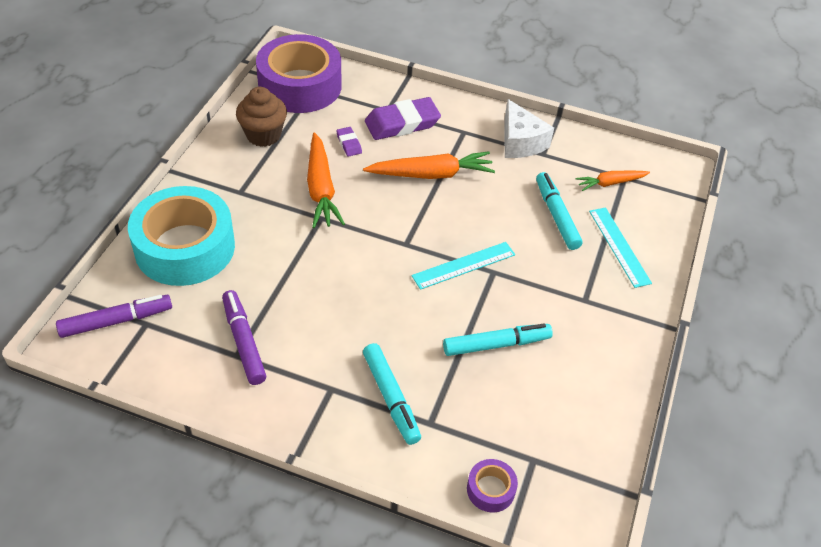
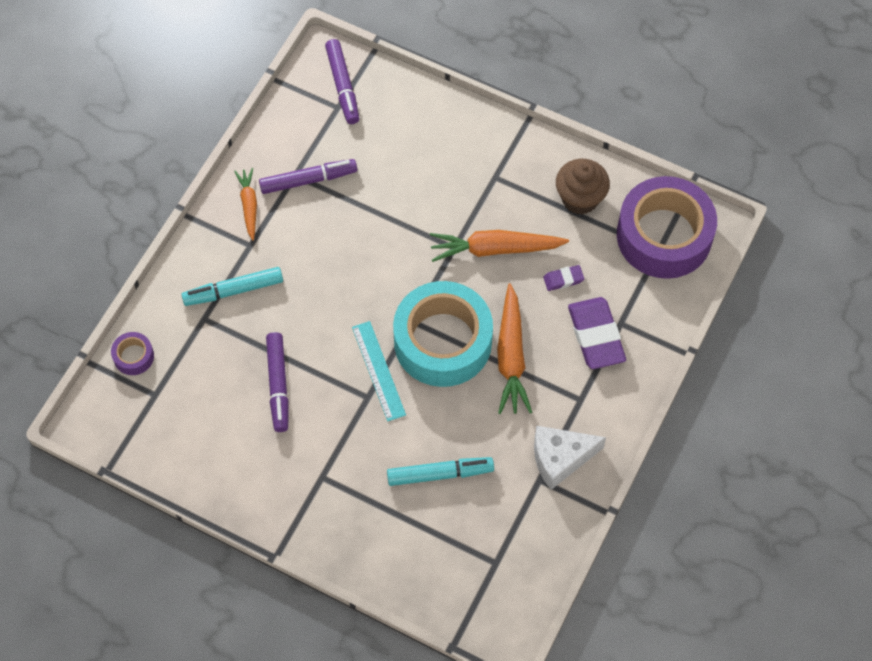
camera: 100 degrees right, 15 degrees up
turquoise tape [128,186,235,286] -> turquoise tape moved to [393,281,493,387]
turquoise marker [443,323,553,356] -> purple marker [266,332,289,432]
orange carrot [576,171,650,191] -> orange carrot moved to [234,168,257,241]
turquoise ruler [589,207,652,288] -> none

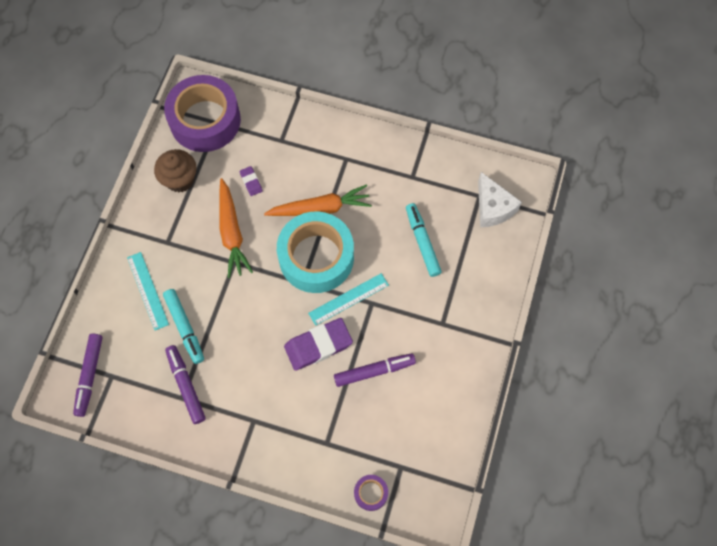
camera: 100 degrees left, 5 degrees up
turquoise marker [182,267,283,306] -> turquoise marker moved to [163,289,204,364]
orange carrot [234,168,257,241] -> none
purple marker [325,39,359,124] -> purple marker turned 120 degrees clockwise [73,334,102,417]
white cheese [534,426,606,490] -> white cheese moved to [478,172,522,227]
purple eraser [568,297,626,369] -> purple eraser moved to [284,318,353,371]
none -> turquoise ruler [127,252,169,330]

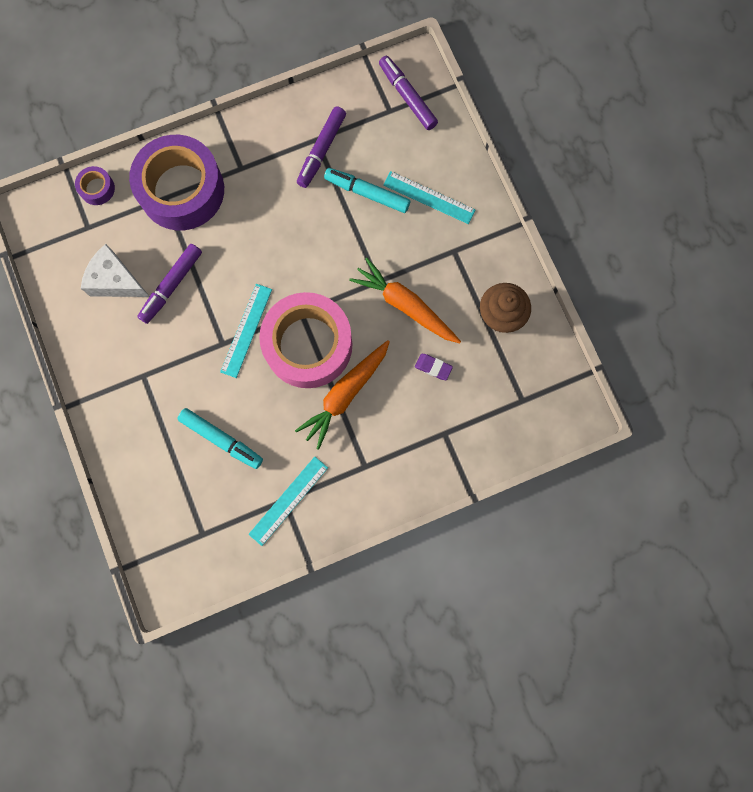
camera: 140 degrees right, 10 degrees up
purple tape [164,75,241,152] -> purple tape moved to [129,135,224,230]
purple marker [165,345,206,424] -> purple marker turned 90 degrees clockwise [297,106,346,188]
turquoise tape [277,212,354,293] -> pink tape [259,292,352,388]
purple eraser [284,318,353,371] -> none
white cheese [478,172,522,227] -> white cheese moved to [81,244,150,297]
none -> turquoise ruler [248,457,328,546]

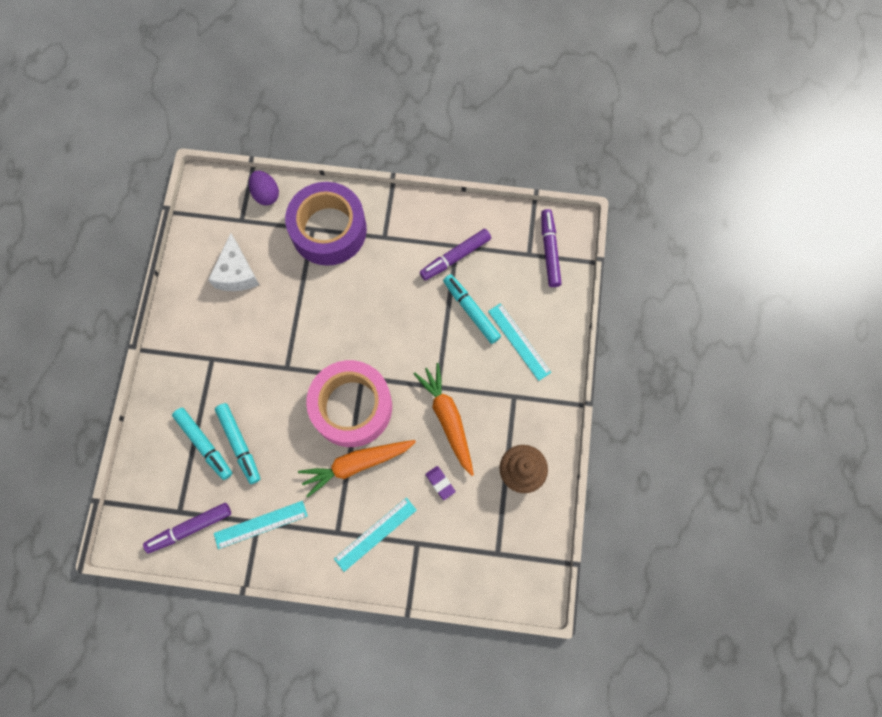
camera: 30 degrees right, 5 degrees down
purple tape [75,166,115,205] -> purple egg [249,171,279,205]
white cheese [81,244,150,297] -> white cheese turned 150 degrees counterclockwise [208,233,259,291]
purple marker [137,244,202,324] -> purple marker moved to [143,503,231,553]
turquoise ruler [220,284,272,378] -> turquoise ruler moved to [334,497,417,572]
none -> turquoise marker [172,408,232,480]

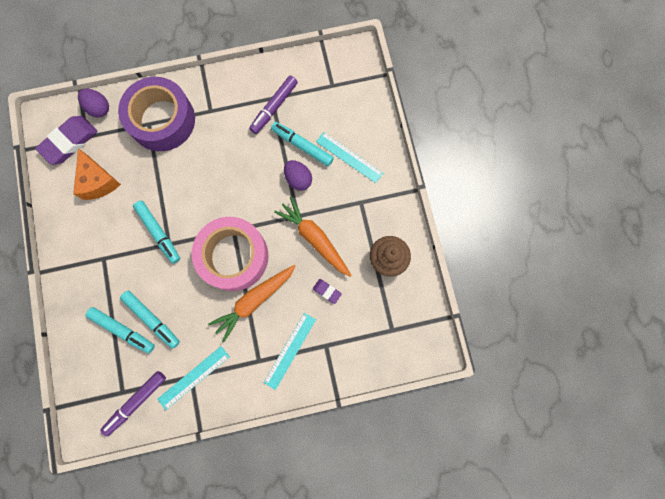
camera: 20 degrees left, 5 degrees up
white cheese [208,233,259,291] -> orange cheese [73,148,121,200]
purple marker [541,209,562,287] -> none
none -> purple eraser [35,116,98,165]
none -> turquoise marker [133,201,180,264]
none -> purple egg [284,160,312,191]

